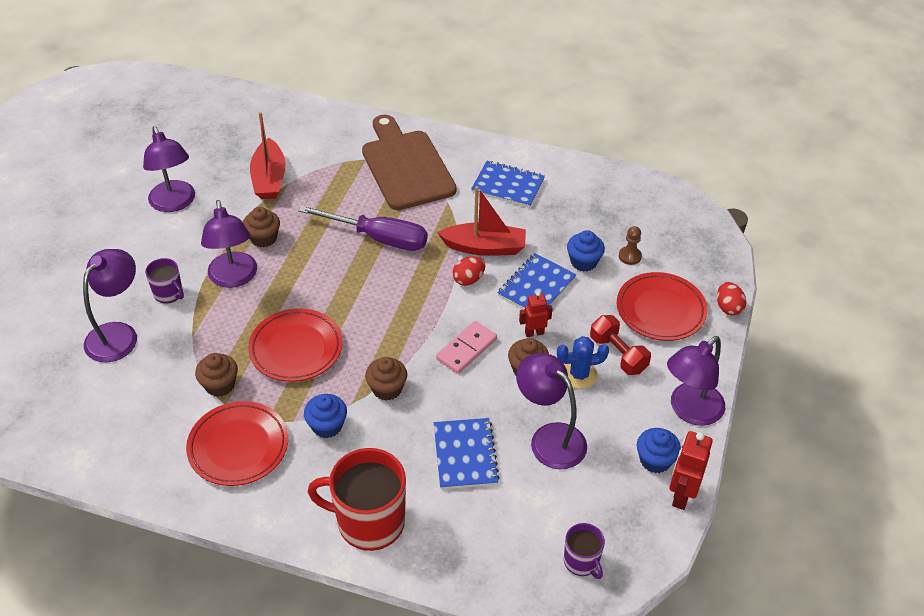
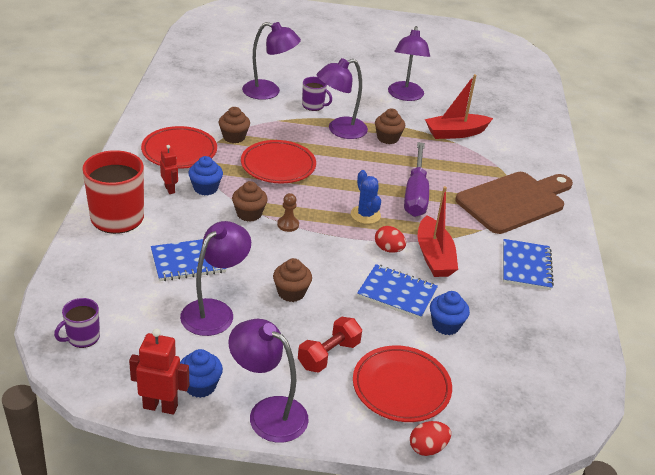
camera: 75 degrees right, 10 degrees down
purple lamp [143,126,195,212] -> purple lamp turned 45 degrees counterclockwise [388,26,430,101]
purple mug [145,258,184,304] -> purple mug turned 90 degrees counterclockwise [302,77,332,111]
pink domino [436,321,497,374] -> none
red robot [519,292,553,337] -> red robot moved to [160,145,178,194]
blue cactus [557,336,609,389] -> blue cactus moved to [351,170,381,224]
brown pawn [619,226,642,265] -> brown pawn moved to [277,193,299,232]

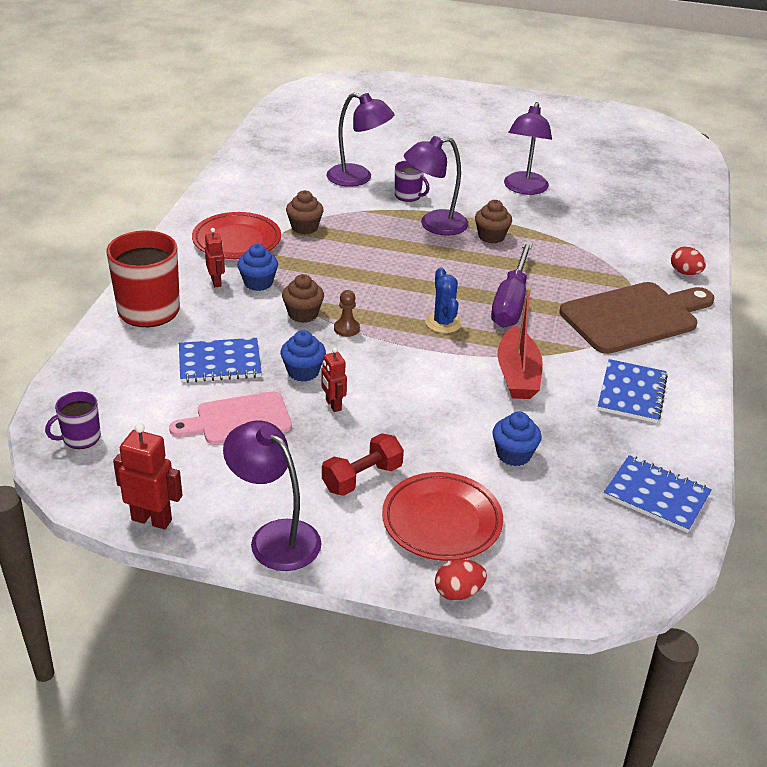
camera: 10 degrees right, 0 degrees up
purple lamp [180,221,251,336] -> pink cutting board [169,391,292,444]
blue cupcake [180,349,223,398] -> blue cupcake moved to [281,330,326,382]
red plate [241,140,316,184] -> none
brown cupcake [273,258,312,302] -> red robot [321,347,347,412]
blue notebook [357,264,438,319] -> blue notebook moved to [604,455,712,533]
red egg [375,226,406,253] -> red egg moved to [671,247,706,275]
red boat [425,74,493,139] -> none

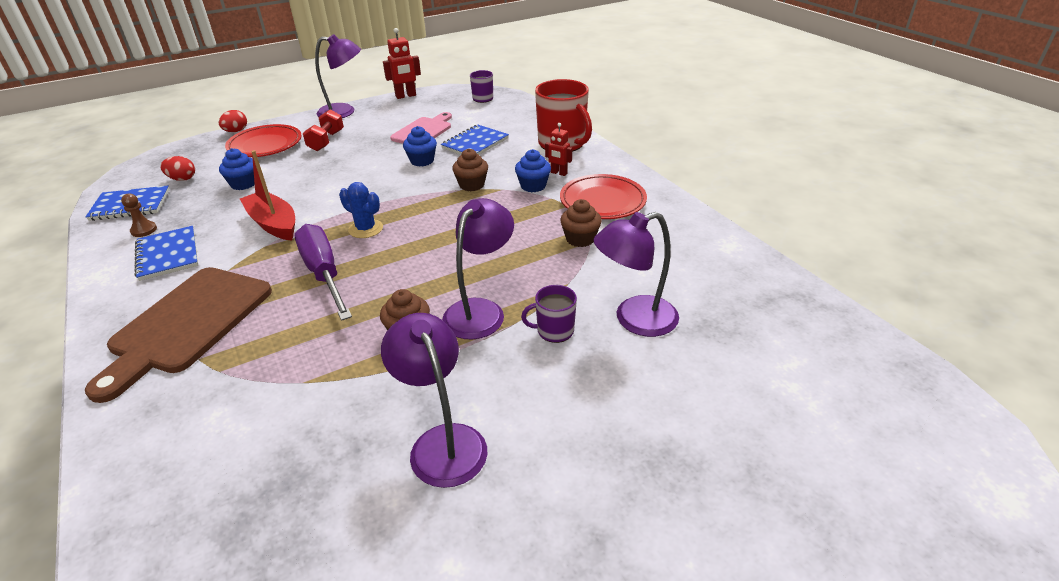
camera: 140 degrees right, 0 degrees up
red robot [321,347,347,412] -> none
brown pawn [334,290,360,337] -> brown pawn moved to [121,194,157,237]
red egg [671,247,706,275] -> red egg moved to [161,156,195,181]

